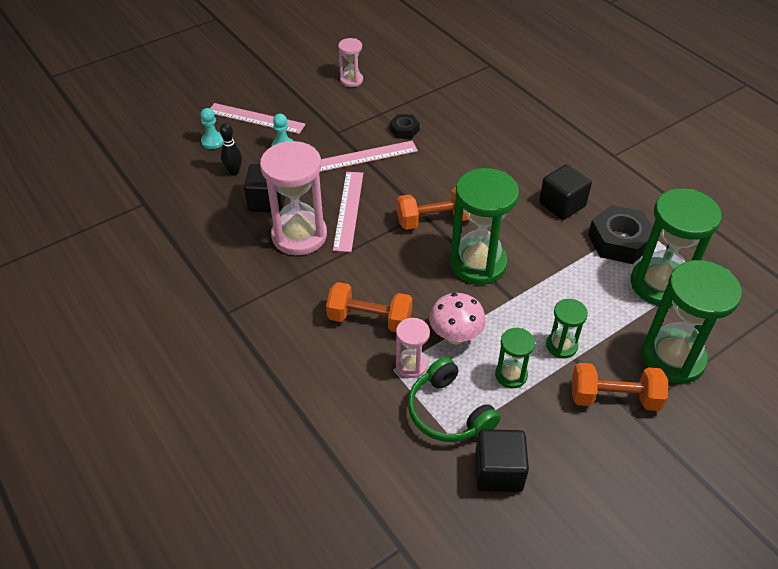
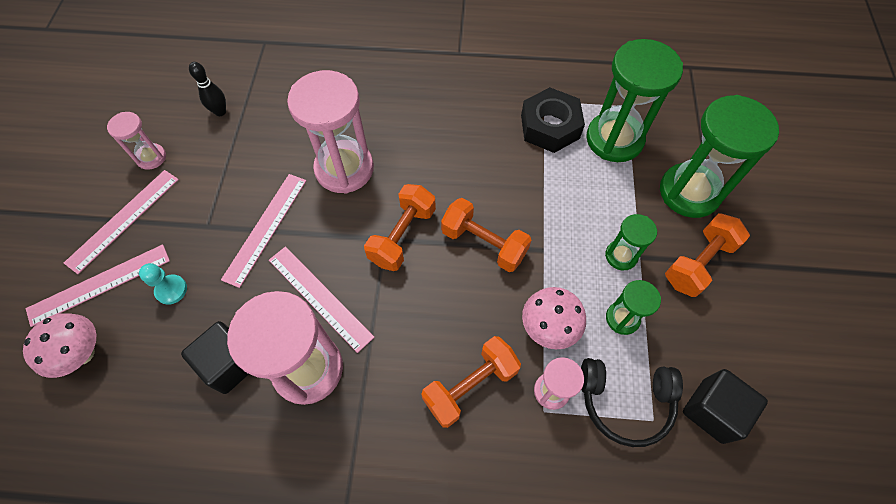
camera: 50 degrees left, 15 degrees up
turquoise pawn [200,108,223,149] -> pink mushroom [23,313,96,378]
black bowling pin [220,123,242,175] -> black bowling pin moved to [189,62,226,116]
black nut [390,114,420,139] -> none
green headphones [408,357,500,442] -> black headphones [581,358,683,447]
green hourglass [450,168,519,285] -> orange dumbbell [441,198,531,272]
black cube [539,164,592,220] -> none
none -> pink ruler [64,170,179,274]
none -> pink hourglass [287,70,374,193]

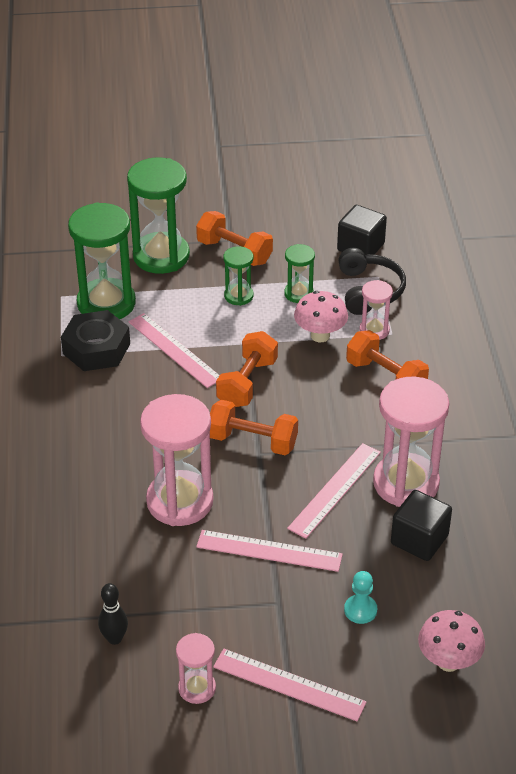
camera: 100 degrees left, 20 degrees down
pink ruler [26,244,170,327] -> pink ruler moved to [128,313,220,388]

